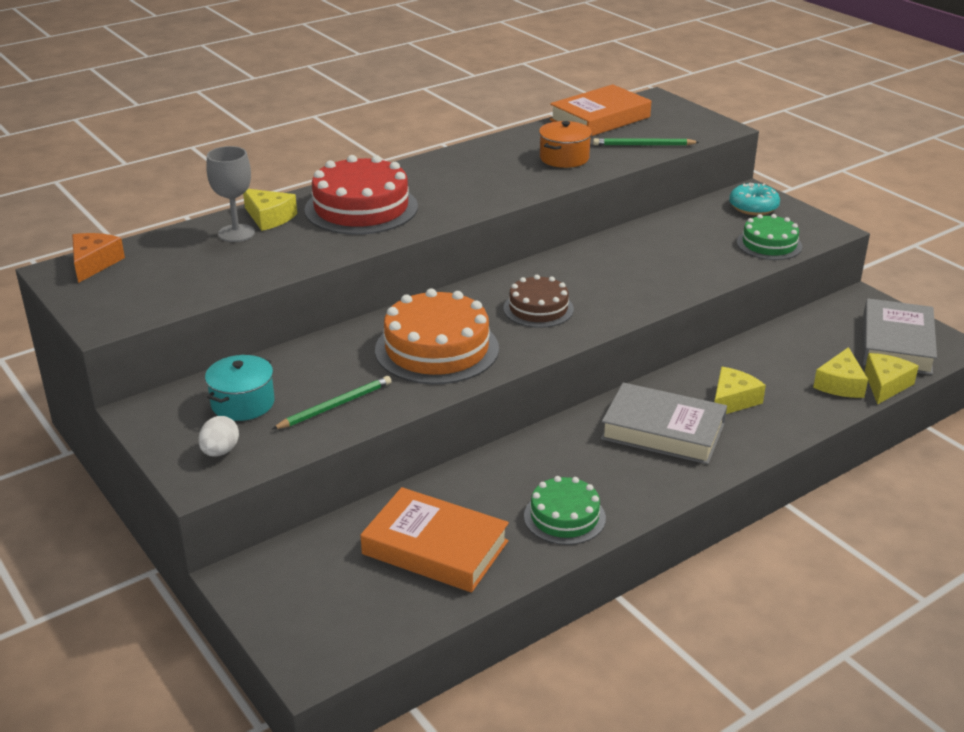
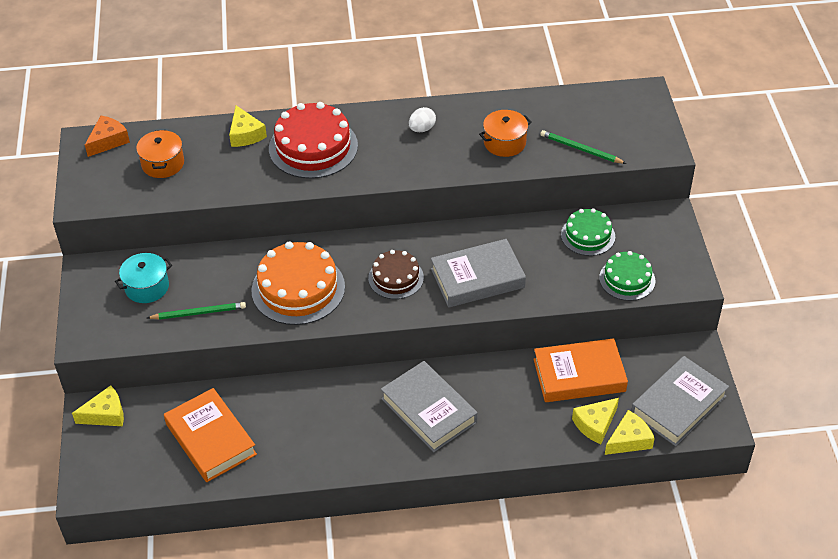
camera: 30 degrees right, 15 degrees up
white egg [198,416,239,456] -> white egg moved to [409,107,436,132]
grey goblet [206,146,255,242] -> none
green cake [524,476,606,545] -> green cake moved to [561,208,615,256]
orange book [550,84,651,136] -> orange book moved to [533,338,628,402]
yellow cheese [715,367,766,414] -> yellow cheese moved to [72,385,124,426]
turquoise donut [729,183,780,215] -> none
none -> orange pot [136,130,184,178]
none -> grey book [431,239,526,308]

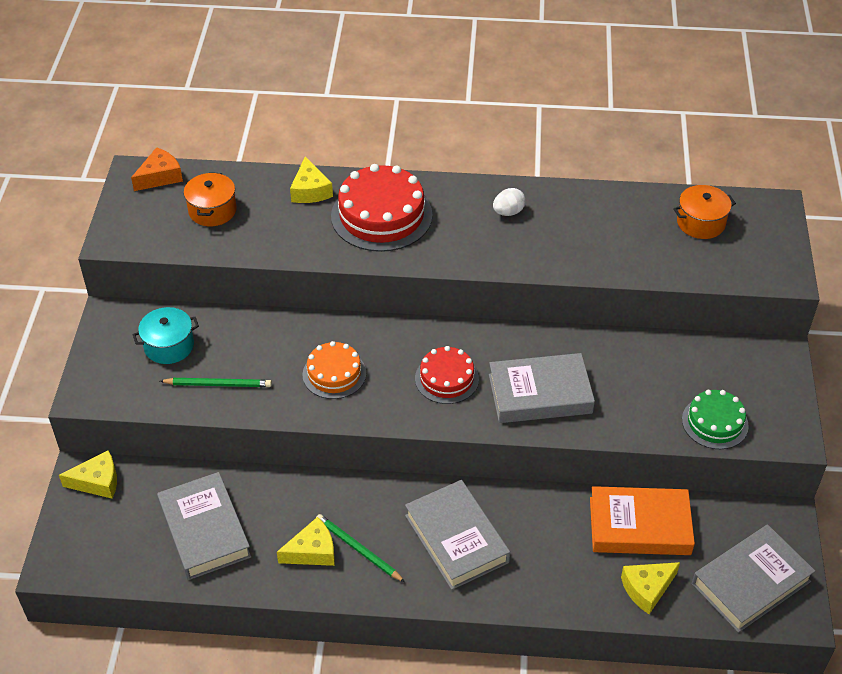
camera: 10 degrees right, 0 degrees up
orange book [164,388,257,482] -> grey book [157,472,252,580]
orange cake [251,242,345,325] -> orange cake [302,341,366,399], size x0.60
brown cake [368,250,424,299] -> red cake [415,346,479,404]
orange pot [479,110,532,157] -> orange pot moved to [673,185,736,239]
green pencil [540,130,627,164] -> green pencil moved to [316,514,405,582]
green cake [561,208,615,256] -> none
yellow cheese [605,410,655,455] -> yellow cheese moved to [277,517,335,566]

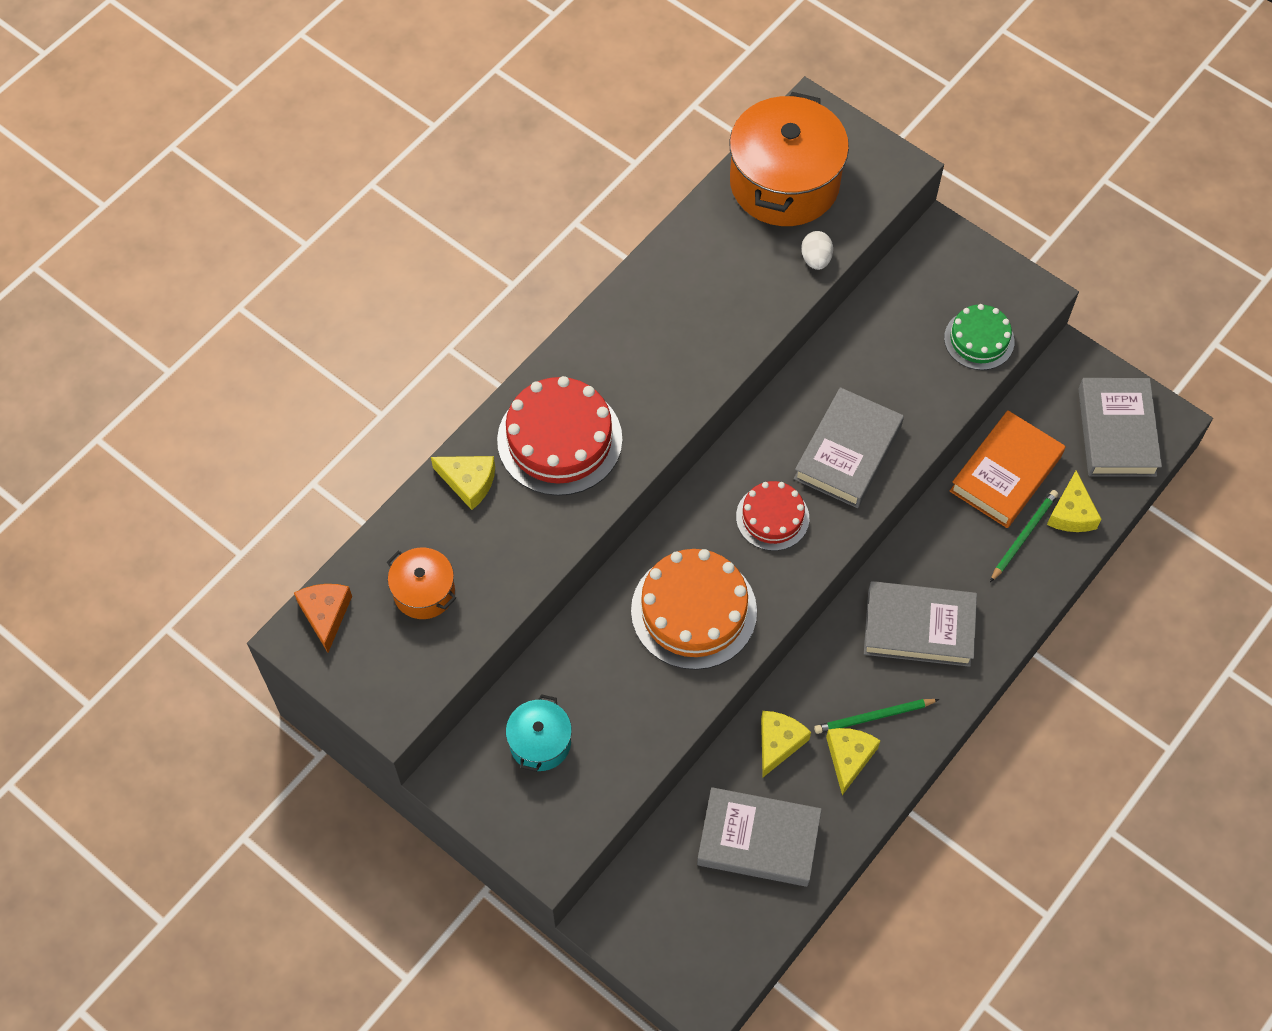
camera: 55 degrees left, 15 degrees up
yellow cheese [59,450,117,499] -> yellow cheese moved to [761,711,811,777]
green pencil [160,378,272,387] -> green pencil moved to [990,490,1058,582]
orange cake [302,341,366,399] -> orange cake [631,549,757,670], size x1.67
white egg [493,188,526,216] -> white egg moved to [801,231,833,270]
orange pot [673,185,736,239] -> orange pot [729,92,849,226], size x1.99

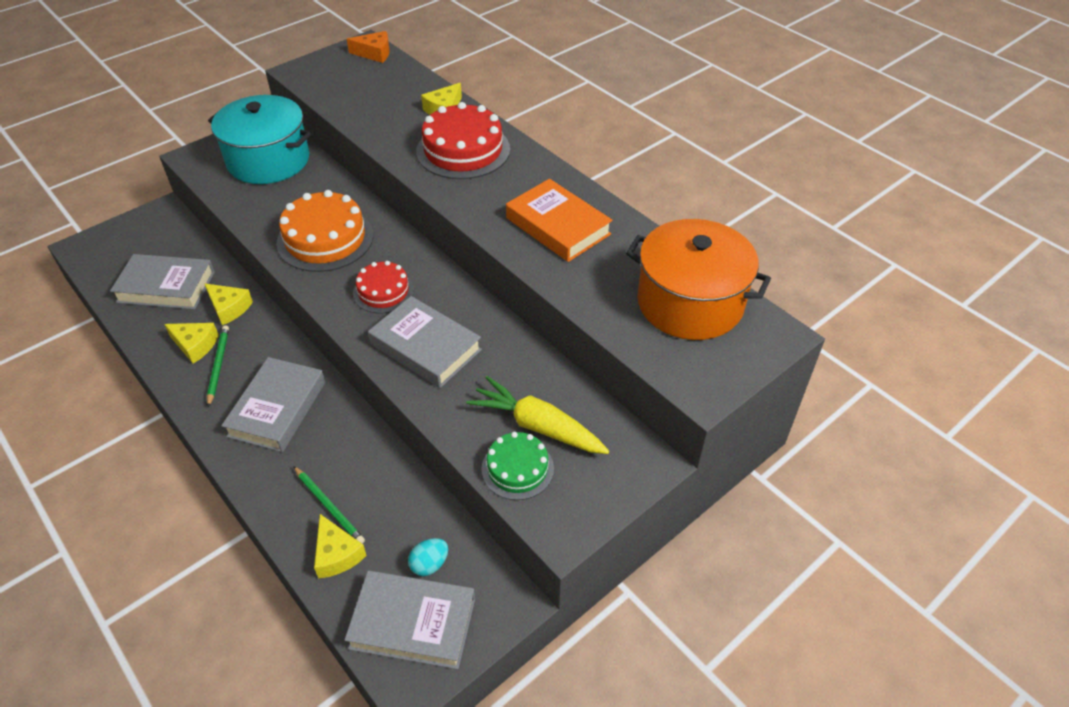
camera: 100 degrees right, 15 degrees down
orange pot [387,548,456,619] -> none
turquoise pot [506,694,572,772] -> turquoise pot [208,95,311,184], size x1.99
grey book [697,787,822,887] -> grey book turned 75 degrees clockwise [110,254,215,310]
white egg [801,231,833,270] -> none
orange book [950,410,1065,528] -> orange book moved to [506,179,613,262]
yellow cheese [1047,470,1102,532] -> yellow cheese turned 135 degrees counterclockwise [314,514,367,578]
none -> turquoise egg [408,538,448,576]
none -> yellow carrot [466,376,609,454]

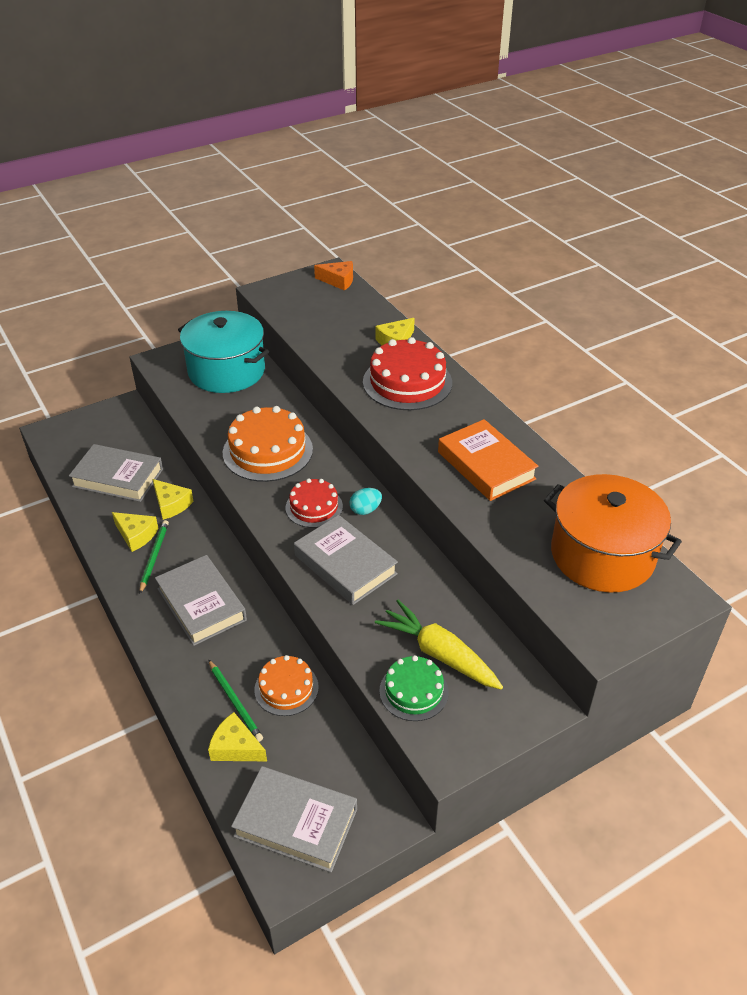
camera: 10 degrees right, 5 degrees down
grey book [221,357,325,452] -> grey book turned 60 degrees counterclockwise [155,555,247,646]
yellow cheese [314,514,367,578] -> yellow cheese turned 135 degrees clockwise [208,712,267,761]
turquoise egg [408,538,448,576] -> turquoise egg moved to [350,488,382,515]
none -> orange cake [254,655,319,716]

